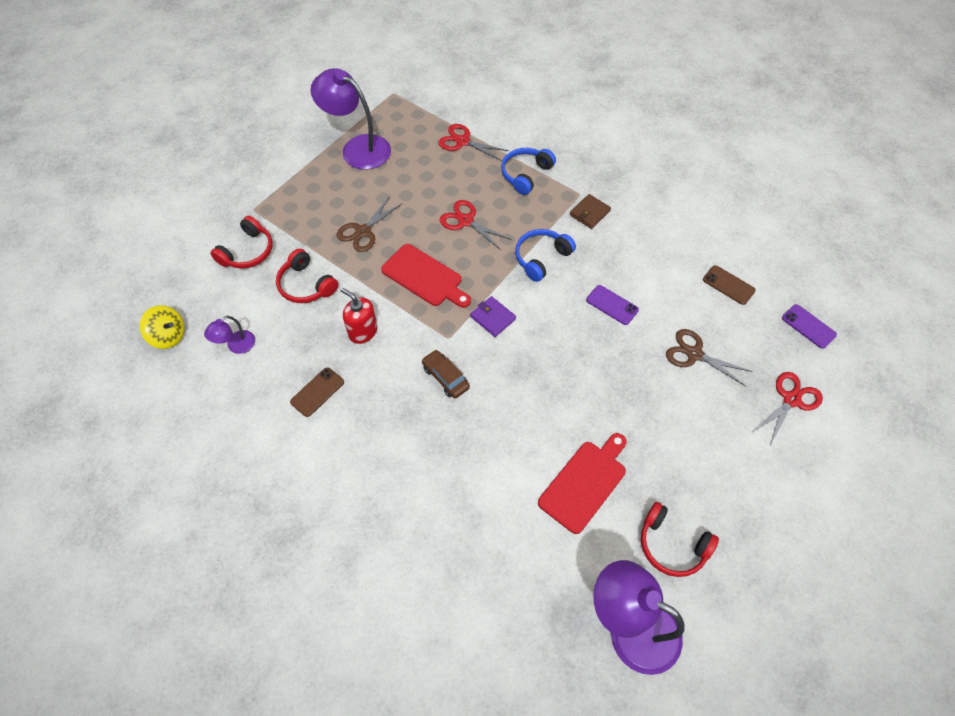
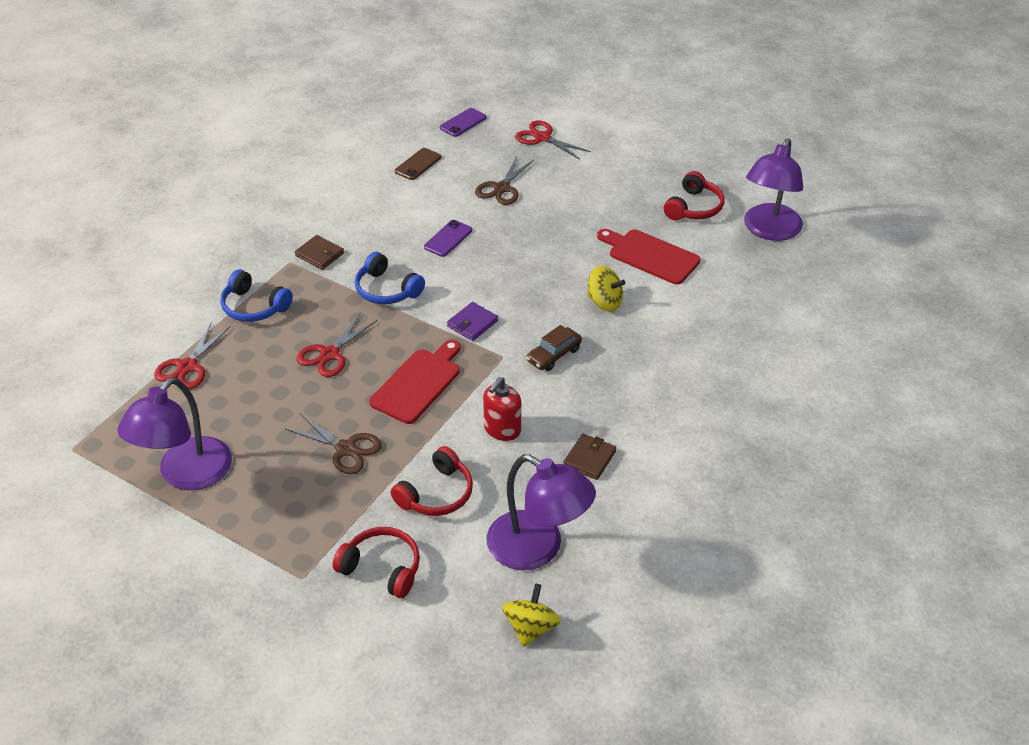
camera: 95 degrees left, 15 degrees down
purple lamp [204,316,255,354] -> purple lamp [487,454,596,570], size x2.08
brown phone [290,367,344,417] -> brown wallet [563,434,616,480]
none -> yellow spinning top [587,266,625,311]

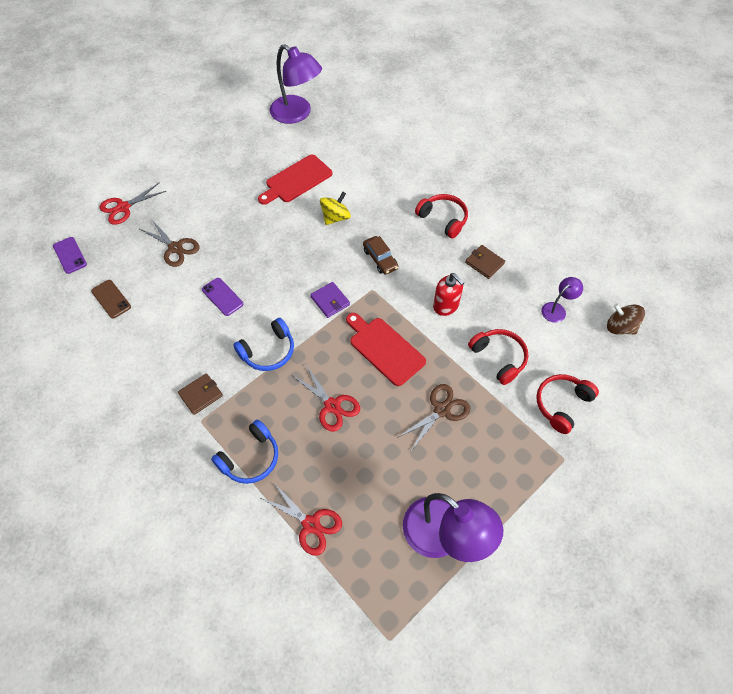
camera: 75 degrees left, 15 degrees up
purple lamp [487,454,596,570] -> purple lamp [541,277,583,323], size x0.48
yellow spinning top [502,583,561,647] -> brown spinning top [607,304,645,335]
red headphones [664,171,724,220] -> red headphones moved to [415,194,468,238]

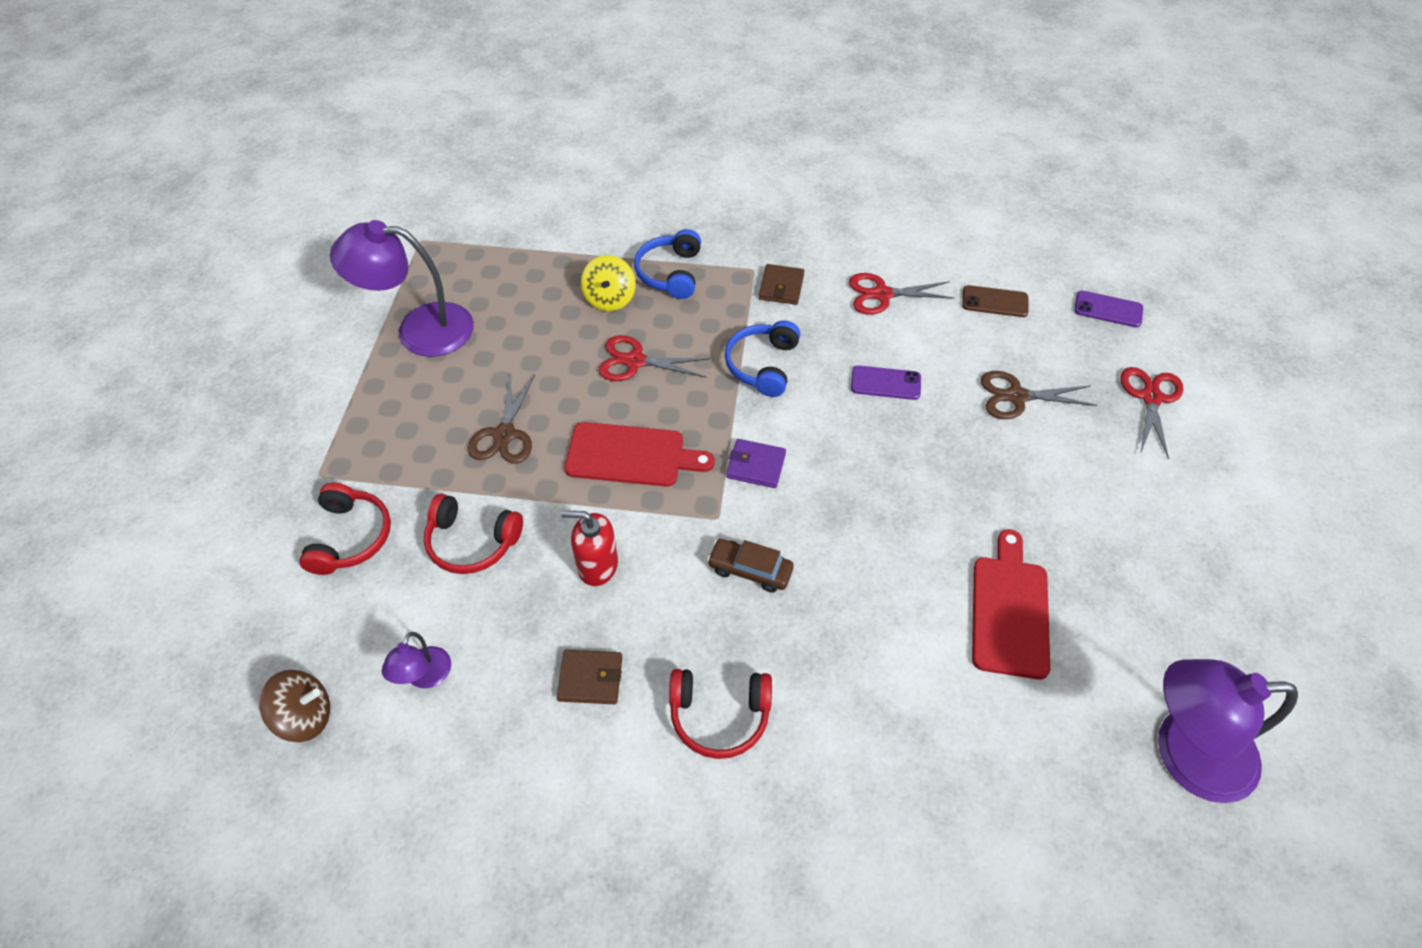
camera: 140 degrees right, 5 degrees down
red scissors [259,482,342,556] -> red scissors moved to [849,273,955,315]
yellow spinning top [320,192,351,225] -> yellow spinning top moved to [581,255,636,311]

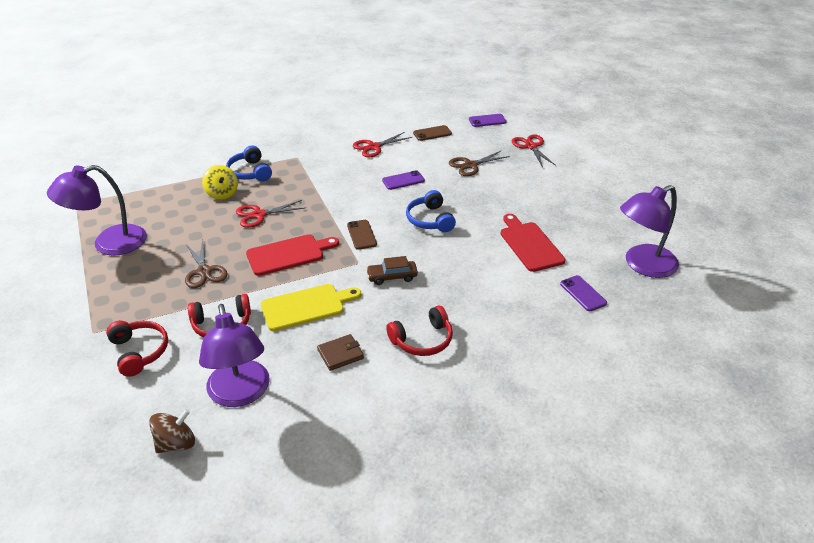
camera: 30 degrees left, 15 degrees down
purple lamp [382,632,451,688] -> purple lamp [199,304,270,407], size x2.08
red soap dispenser [561,510,618,586] -> yellow cutting board [261,284,361,331]
blue headphones [725,320,800,397] -> blue headphones moved to [406,190,456,232]
purple wallet [726,439,786,488] -> brown phone [347,220,377,250]
brown wallet [759,264,804,305] -> none
none -> purple phone [560,275,607,311]

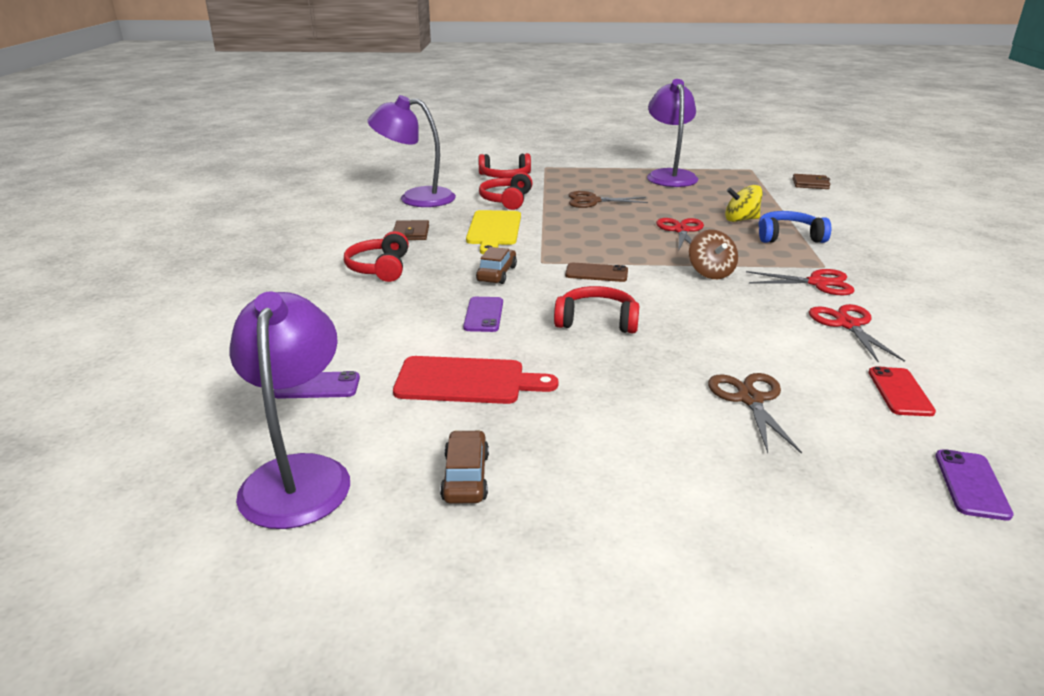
camera: 115 degrees right, 10 degrees down
brown spinning top [149,409,195,453] -> brown spinning top moved to [689,229,738,279]
red cutting board [246,234,339,276] -> none
purple phone [382,170,425,190] -> purple phone moved to [463,297,503,332]
blue headphones [406,190,456,232] -> red headphones [554,286,639,333]
brown phone [413,125,452,141] -> red phone [868,366,936,416]
red scissors [512,134,556,167] -> red scissors moved to [746,269,855,296]
none -> brown car [440,430,489,504]
none -> brown wallet [793,174,830,189]

